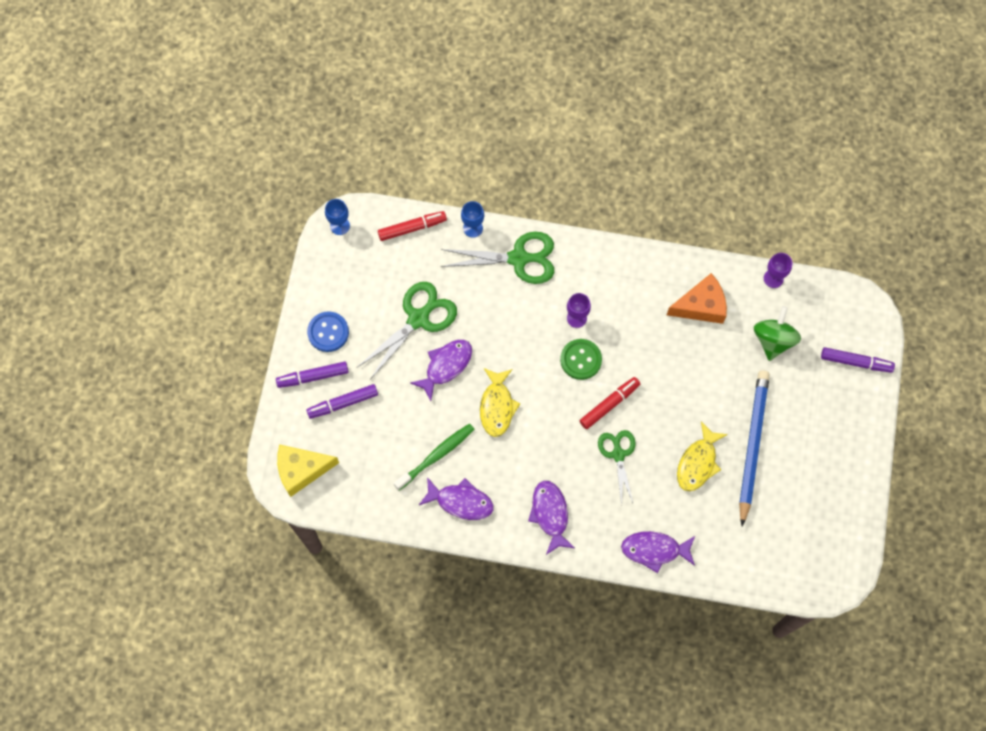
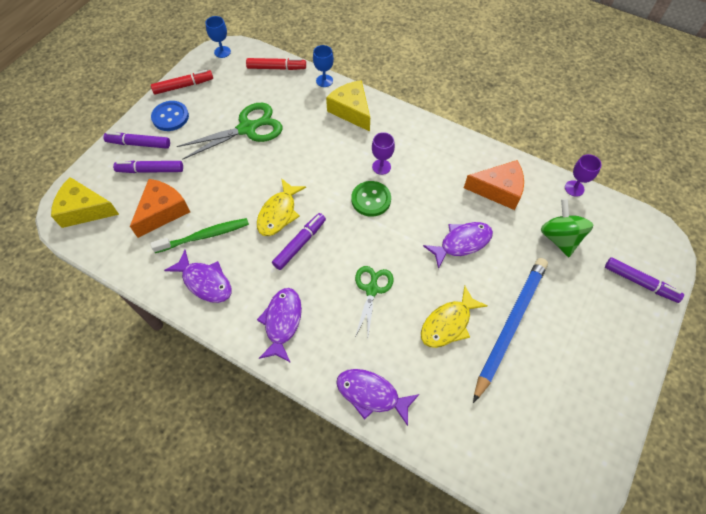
camera: 20 degrees right, 10 degrees down
purple fish [410,340,472,401] -> purple fish moved to [423,222,493,269]
green scissors [441,232,554,284] -> yellow cheese [326,80,370,132]
red marker [579,377,640,429] -> red marker moved to [151,70,213,94]
green spinning top [754,306,801,361] -> green spinning top turned 45 degrees counterclockwise [540,199,593,257]
none -> orange cheese [130,179,190,238]
none -> purple marker [272,213,326,270]

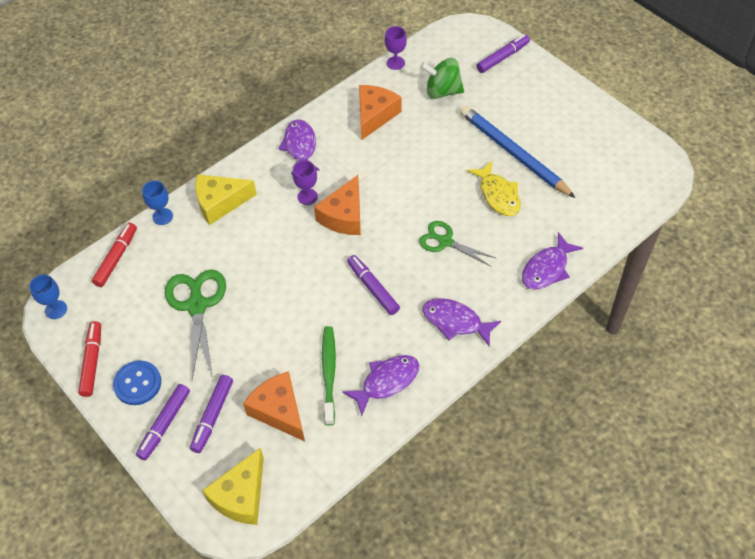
camera: 70 degrees left, 5 degrees down
yellow fish [257,178,306,236] -> none
green button [351,181,391,217] -> orange cheese [314,175,361,235]
purple fish [423,222,493,269] -> purple fish moved to [278,120,320,175]

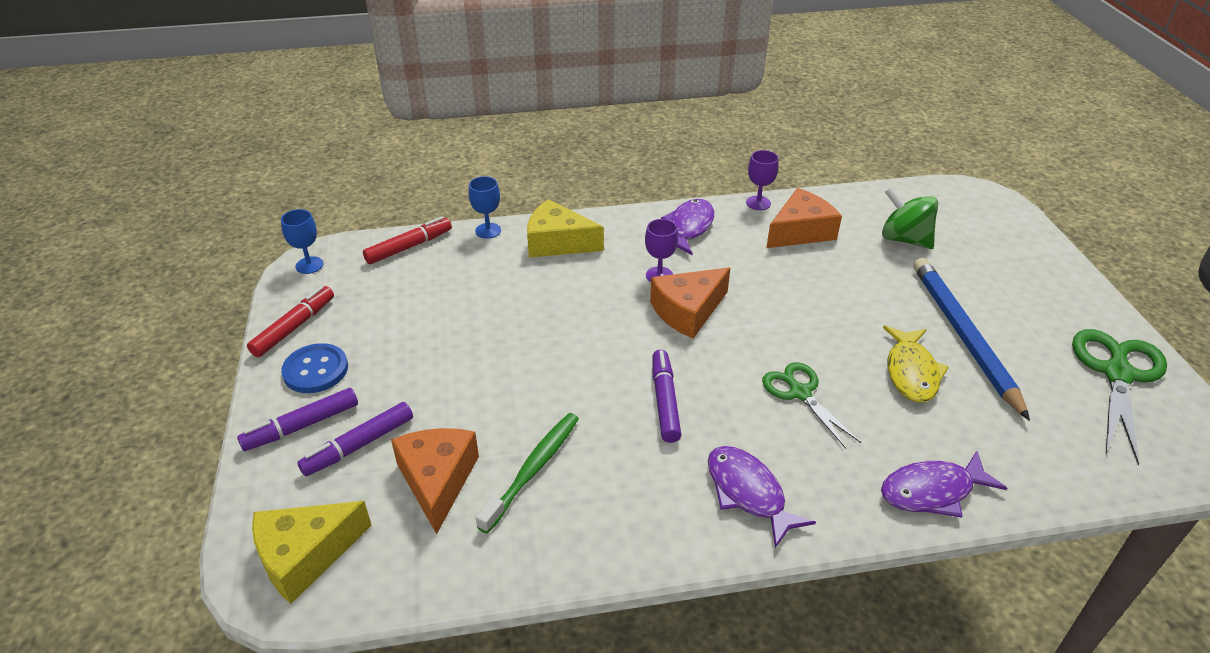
camera: 30 degrees right, 15 degrees down
green scissors [165,270,226,379] -> green scissors moved to [1072,329,1167,465]
purple fish [342,355,419,416] -> none
purple goblet [385,26,407,70] -> purple goblet moved to [746,150,779,210]
purple marker [476,34,530,73] -> none

